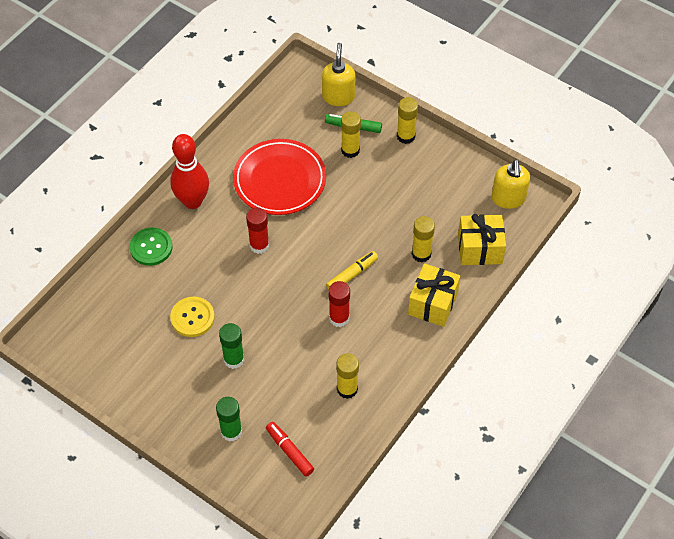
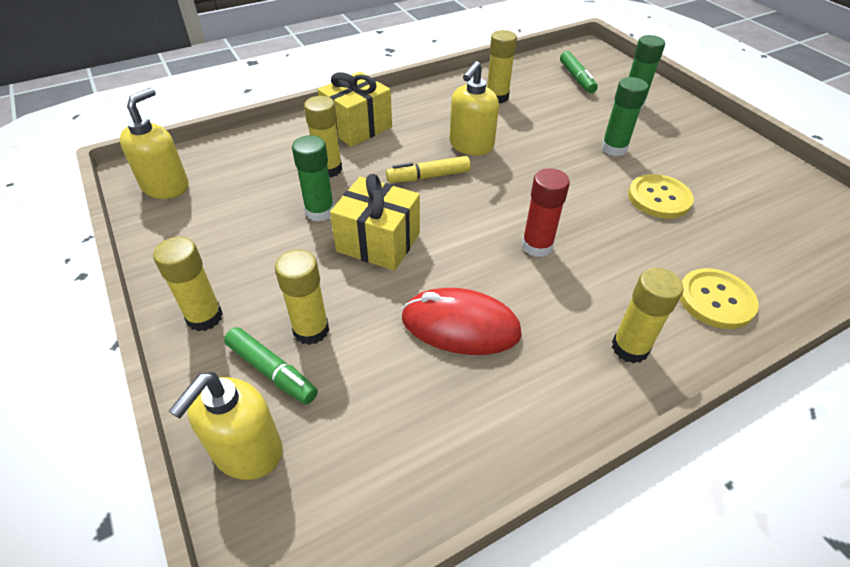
camera: 155 degrees left, 10 degrees down
green button [129,227,173,266] -> yellow button [680,268,759,329]
red bowling pin [170,134,209,209] -> yellow glue stick [612,268,684,363]
red plate [233,139,326,215] -> red mouse [402,288,522,355]
red marker [266,422,314,477] -> green marker [560,51,598,93]
red glue stick [328,281,350,327] -> yellow soap dispenser [449,61,499,156]
yellow gift [458,214,506,265] -> yellow gift moved to [330,174,420,271]
none -> green glue stick [292,135,334,222]

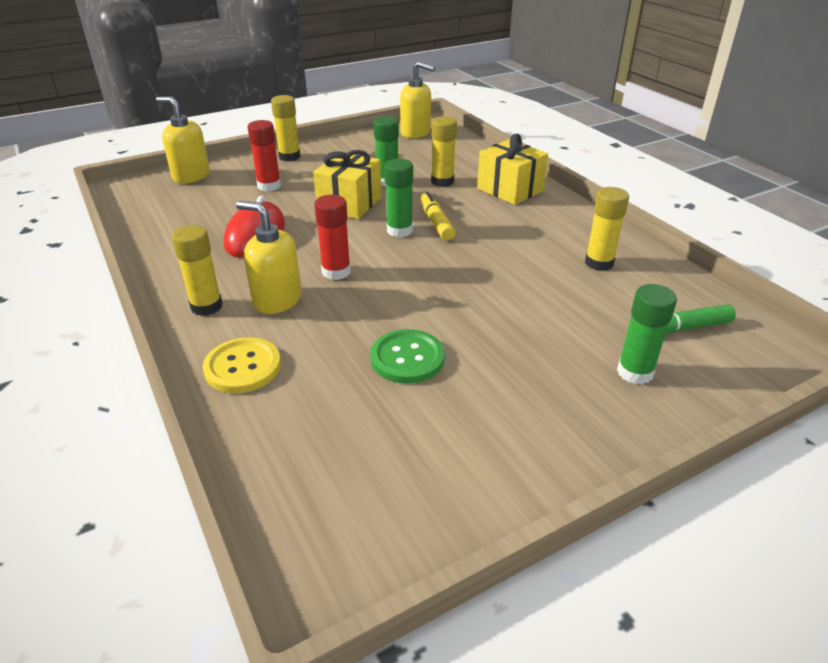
camera: 90 degrees right, 10 degrees down
green marker [224,327,318,404] -> none
yellow glue stick [275,250,329,345] -> red glue stick [248,120,281,192]
yellow soap dispenser [449,61,499,156] -> yellow soap dispenser moved to [236,201,302,314]
green glue stick [601,77,648,156] -> green glue stick moved to [384,159,413,237]
yellow button [628,174,694,219] -> green button [370,329,445,384]

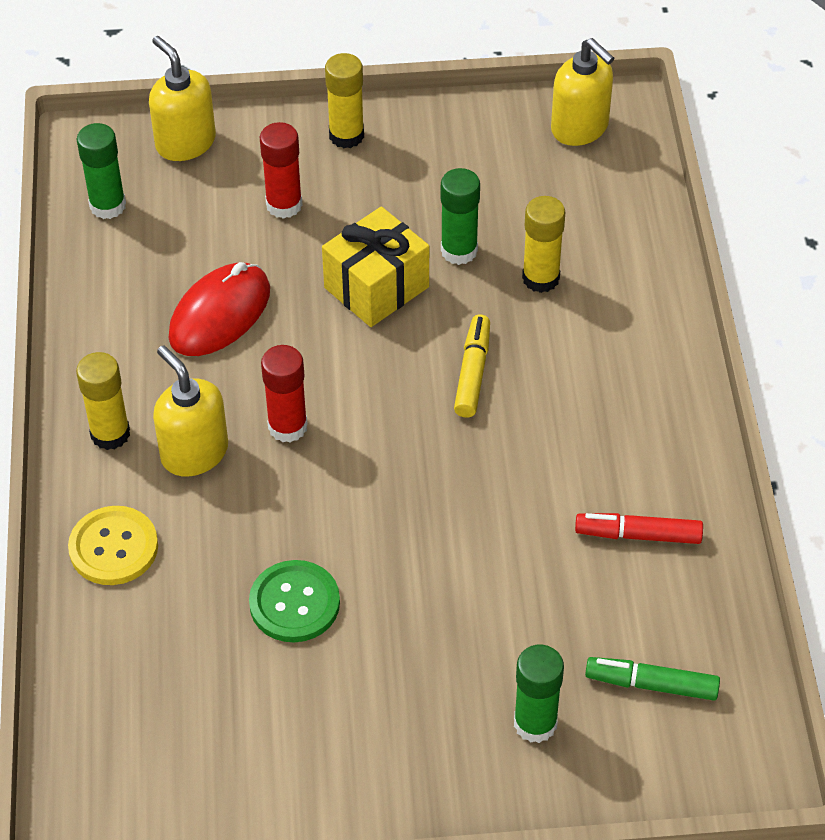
camera: 25 degrees right, 15 degrees up
green glue stick [384,159,413,237] -> green glue stick moved to [77,123,126,219]
yellow gift [477,134,548,205] -> none
yellow glue stick [585,187,629,271] -> red marker [575,513,703,544]

